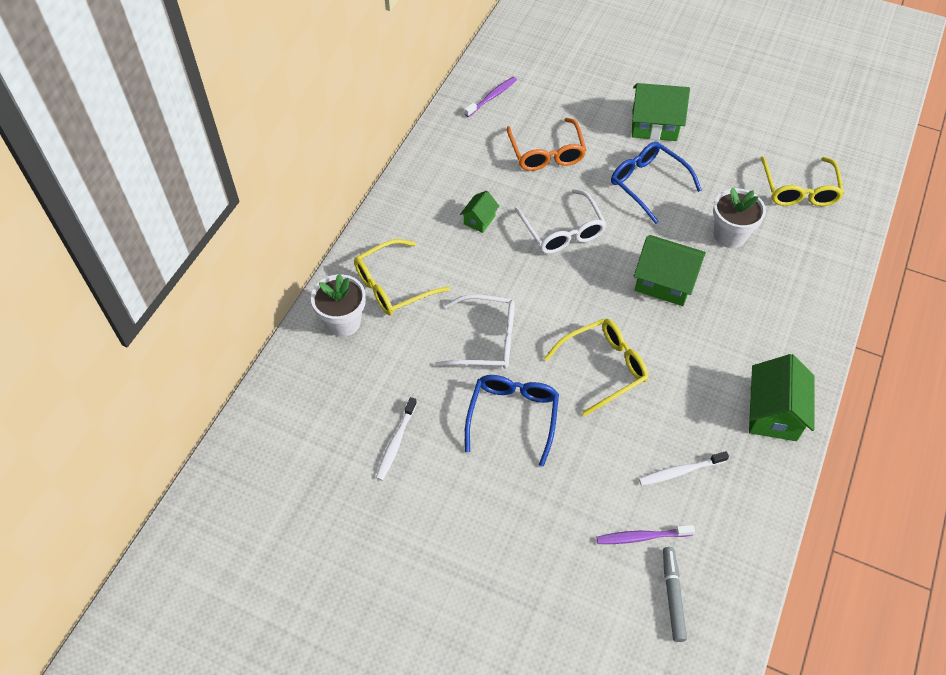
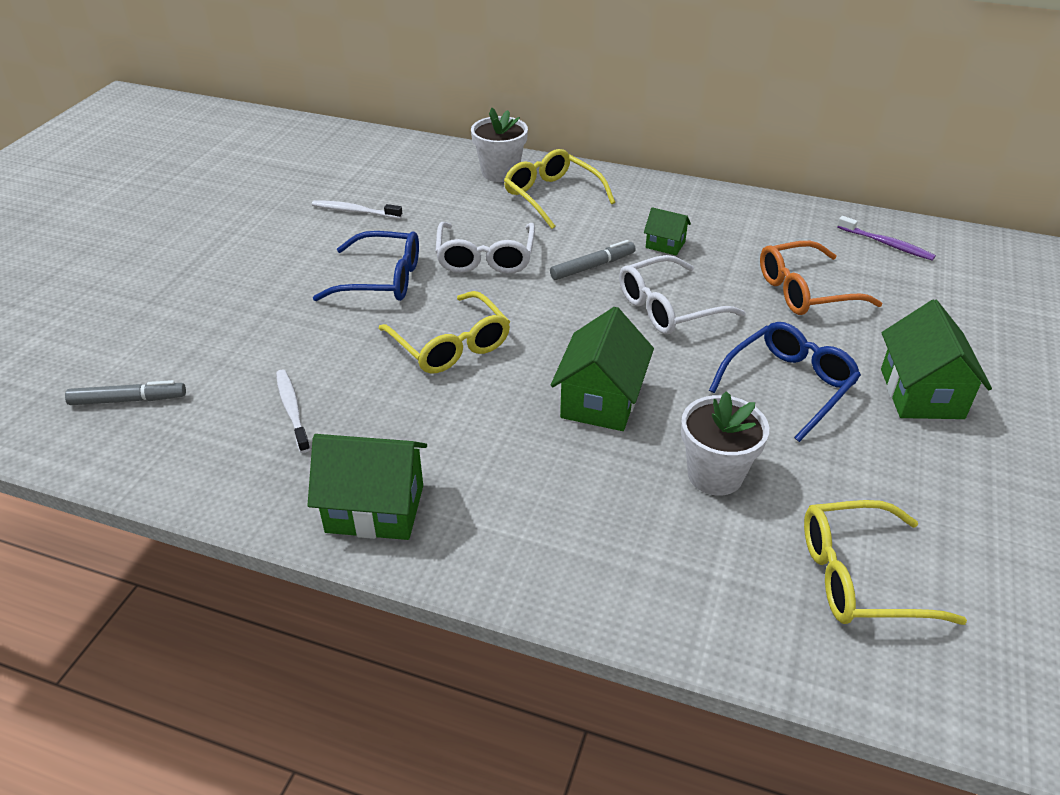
camera: 85 degrees right, 15 degrees down
purple toothbrush [597,525,695,544] -> none
none -> grey marker [550,240,636,280]

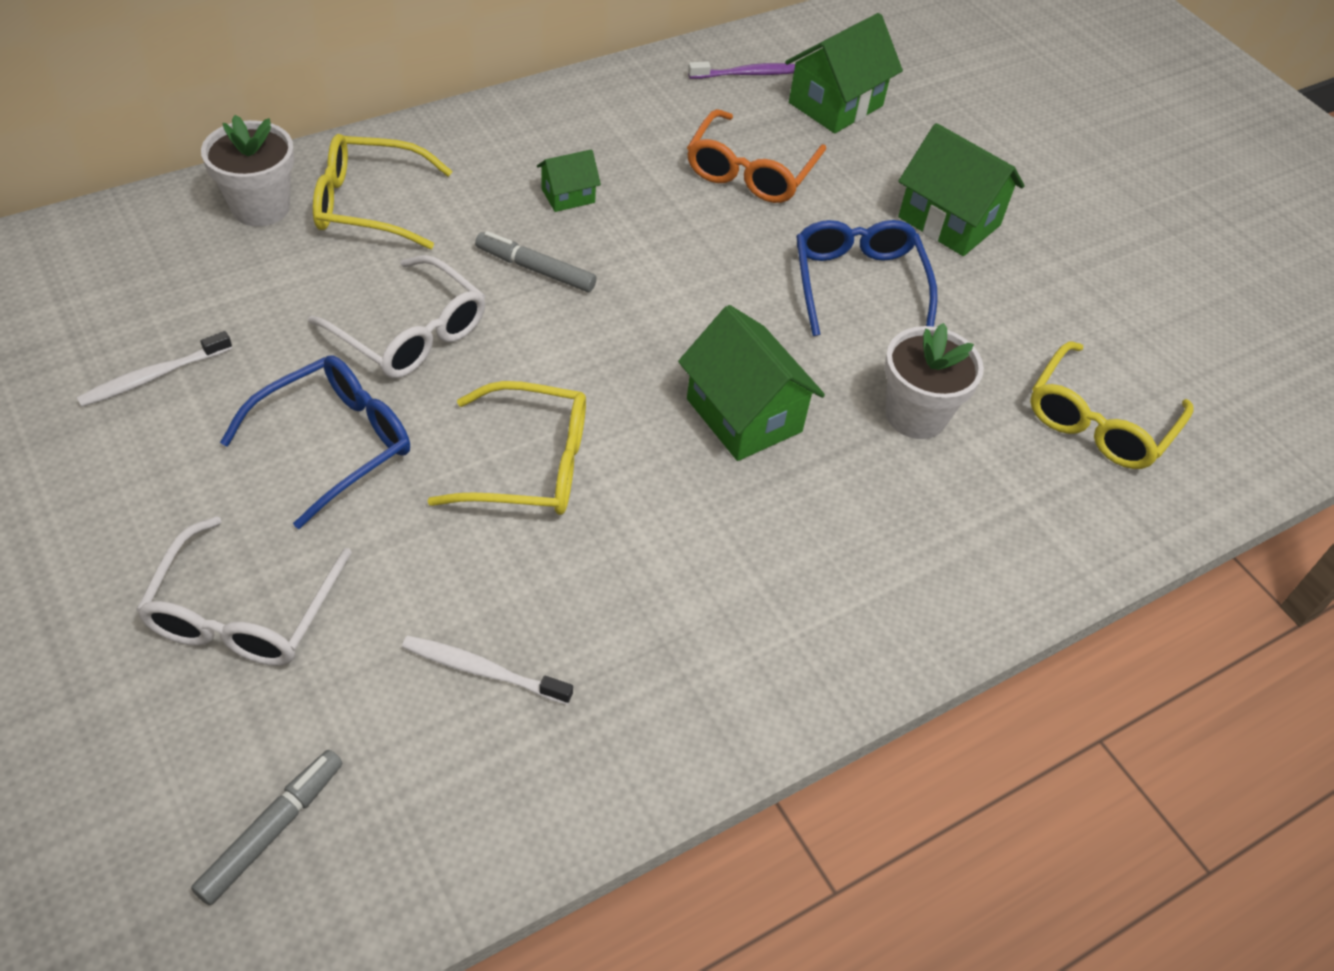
camera: 55 degrees left, 10 degrees up
green house [308,434,427,540] -> green house moved to [785,13,903,133]
grey marker [550,240,636,280] -> grey marker turned 75 degrees counterclockwise [475,231,597,292]
white glasses [619,255,746,335] -> white glasses moved to [136,516,352,666]

